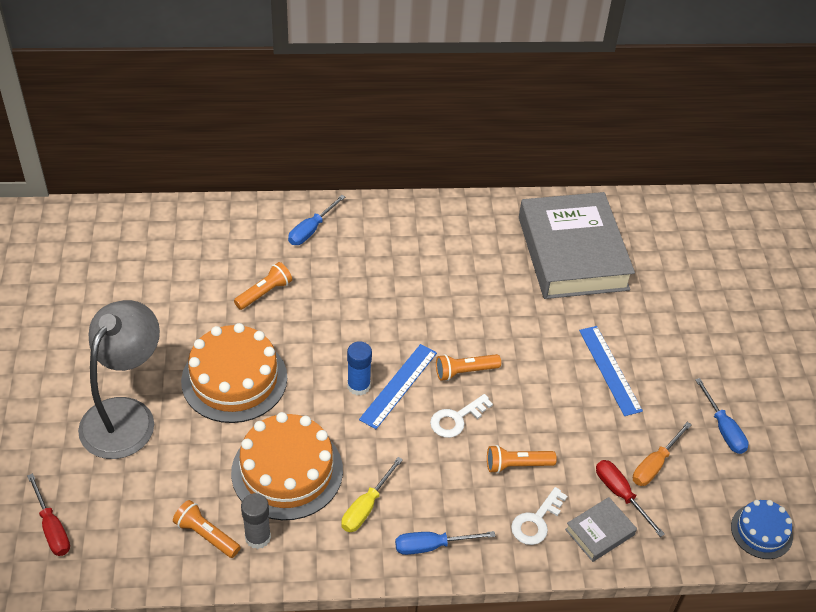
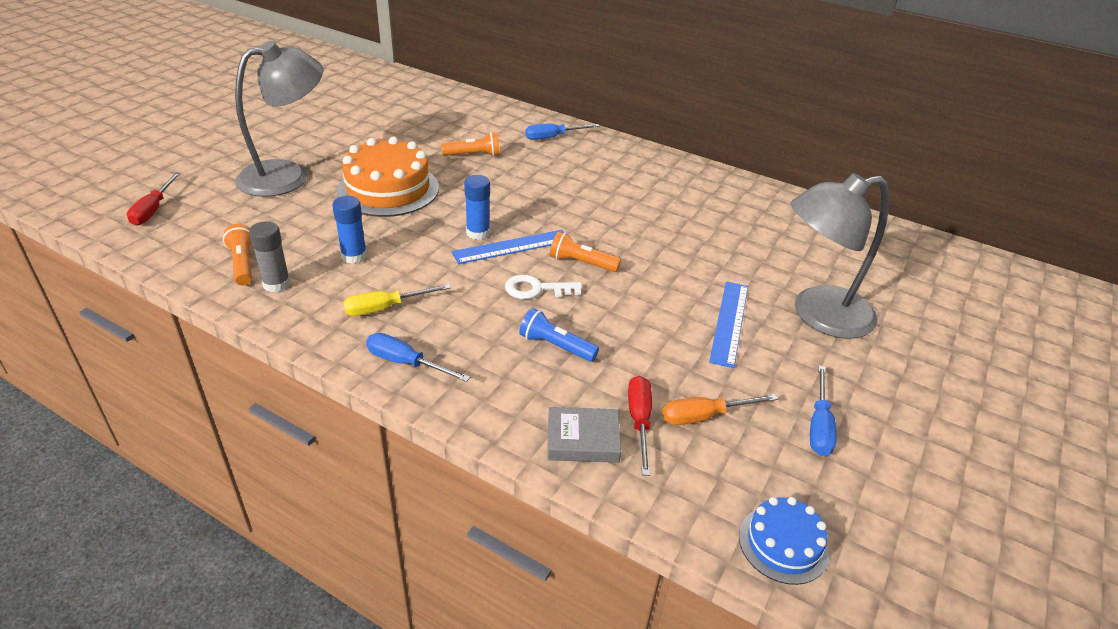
camera: 35 degrees right, 10 degrees down
orange cake [231,412,343,520] -> blue glue stick [332,196,367,264]
orange flashlight [487,445,557,473] -> blue flashlight [519,308,599,362]
white key [511,487,568,545] -> none
grey book [519,192,635,299] -> none
none -> grey lamp [790,173,889,339]

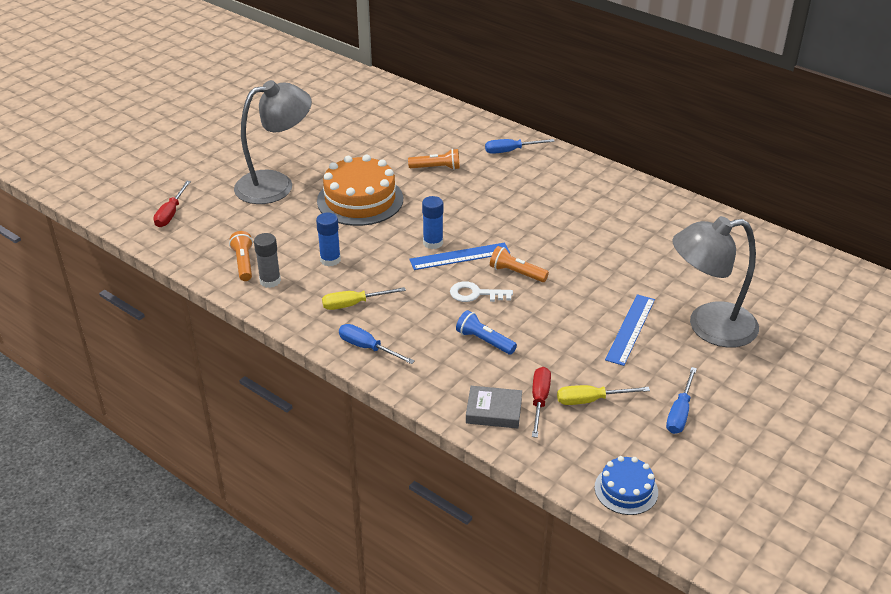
camera: 10 degrees right, 0 degrees up
orange screwdriver [662,394,778,425] -> yellow screwdriver [557,385,650,405]

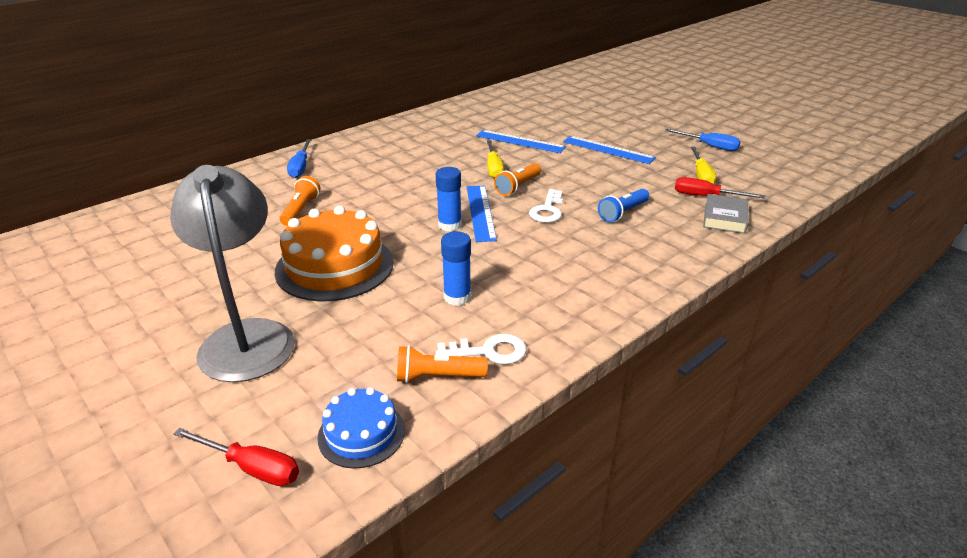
camera: 80 degrees left, 5 degrees down
grey glue stick [254,233,281,288] -> white key [436,334,527,364]
yellow screwdriver [322,287,406,310] -> yellow screwdriver moved to [487,140,504,178]
blue screwdriver [339,324,415,364] -> none
blue cake [595,456,658,515] -> blue cake moved to [317,387,405,469]
grey lamp [672,216,759,348] -> none
none -> blue ruler [476,130,566,153]

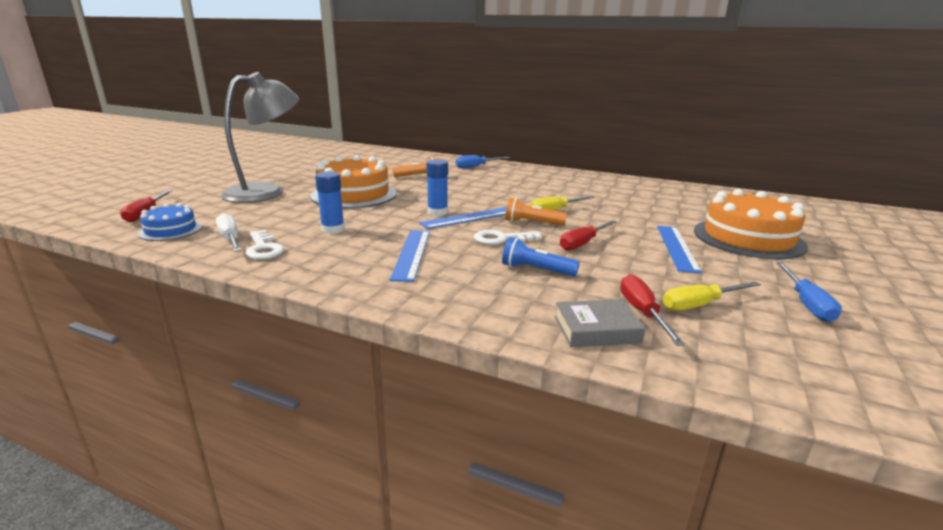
camera: 65 degrees right, 10 degrees down
orange flashlight [397,345,488,383] -> white screwdriver [216,213,241,252]
blue ruler [476,130,566,153] -> blue ruler moved to [390,230,430,282]
none -> red screwdriver [560,220,617,251]
none -> orange cake [694,189,808,259]

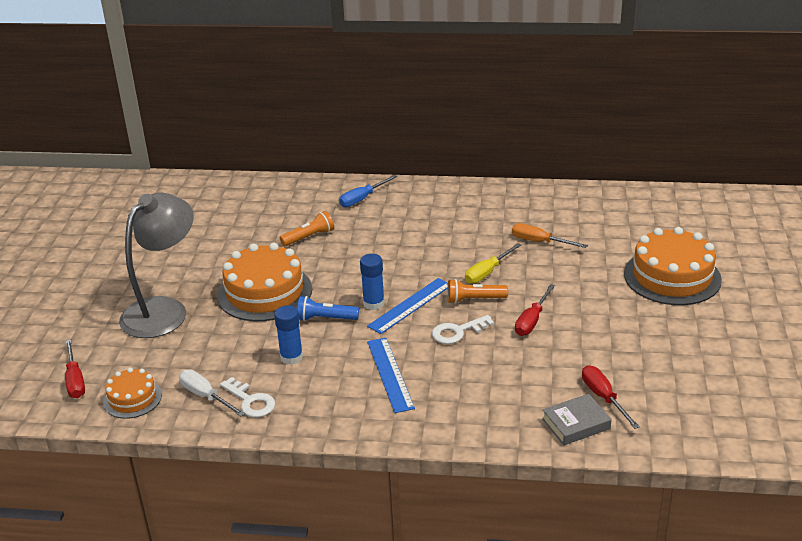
camera: 15 degrees left, 10 degrees up
blue cake [138,203,202,241] -> orange cake [103,368,162,419]
blue flashlight [502,237,580,277] -> blue flashlight moved to [297,296,359,321]
blue ruler [657,226,702,273] -> none
yellow screwdriver [663,281,761,311] -> none
blue screwdriver [776,262,842,322] -> none
none -> orange screwdriver [512,223,588,248]

